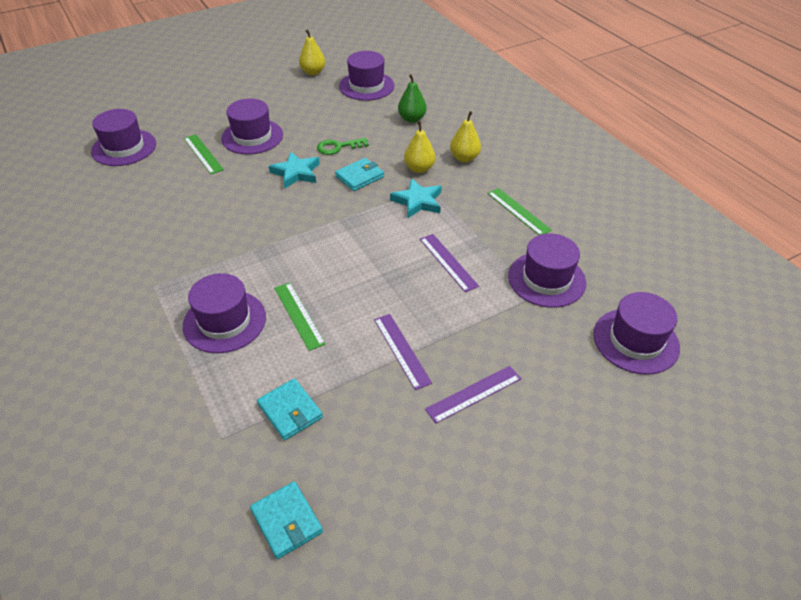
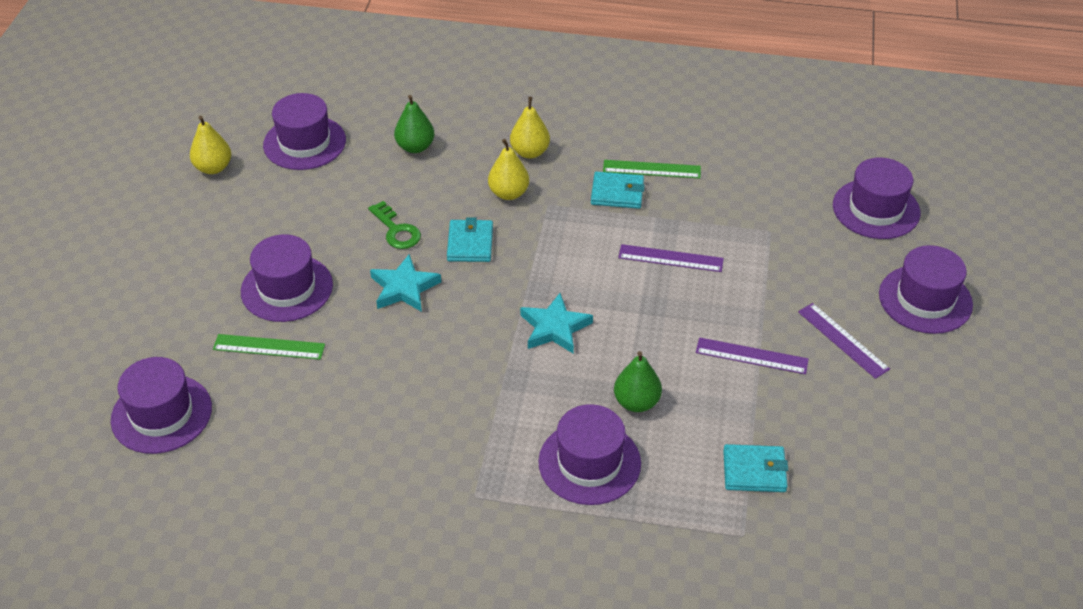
camera: 50 degrees left, 0 degrees up
turquoise wallet [250,481,323,559] -> turquoise wallet moved to [591,172,645,209]
green ruler [274,282,326,351] -> green pear [614,351,662,412]
green key [317,138,369,155] -> green key turned 60 degrees counterclockwise [368,201,421,249]
turquoise star [390,178,442,218] -> turquoise star moved to [520,293,593,354]
purple ruler [425,366,521,424] -> purple ruler turned 45 degrees counterclockwise [798,303,890,379]
purple hat [508,234,586,308] -> purple hat moved to [879,245,973,334]

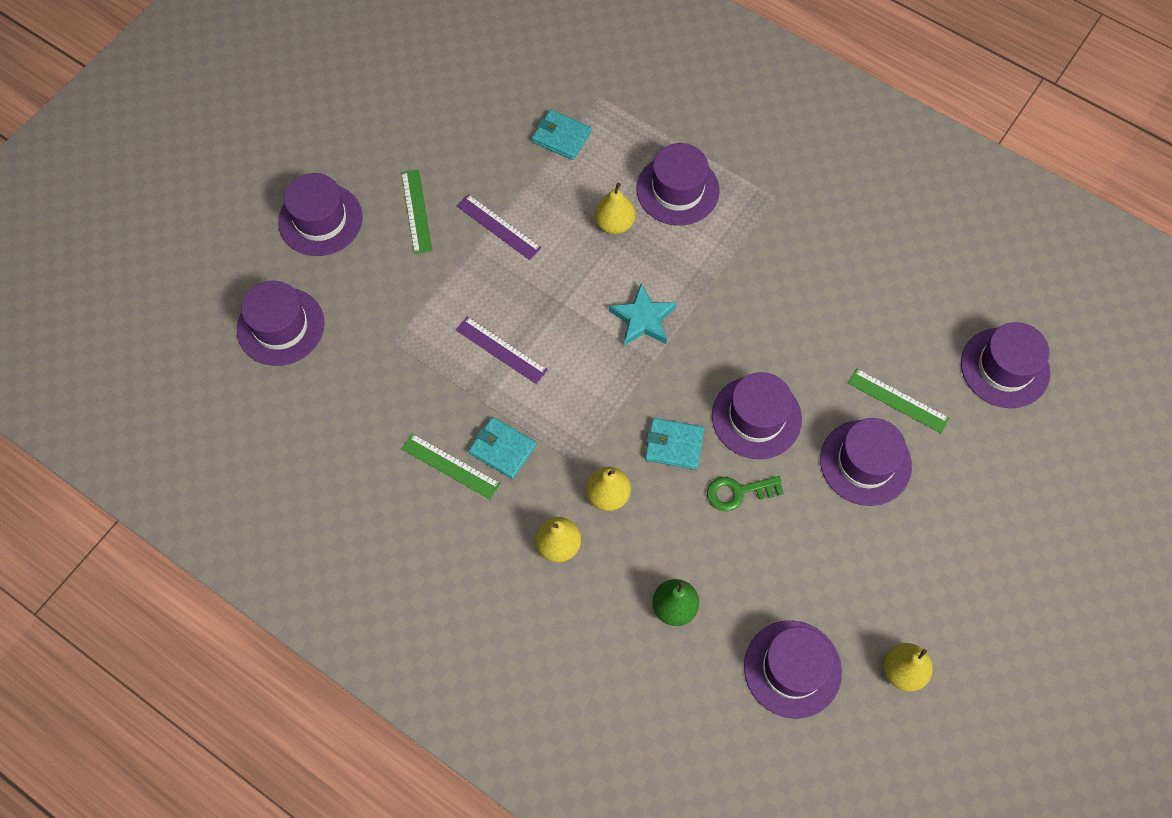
camera: 155 degrees left, 20 degrees up
green key [368,201,421,249] -> green key turned 90 degrees counterclockwise [707,476,784,511]
turquoise star [370,254,441,312] -> purple hat [712,372,802,459]
turquoise wallet [447,217,493,262] -> turquoise wallet turned 75 degrees clockwise [645,418,705,470]
green pear [614,351,662,412] -> yellow pear [594,183,635,234]
purple ruler [798,303,890,379] -> green ruler [401,169,432,254]

